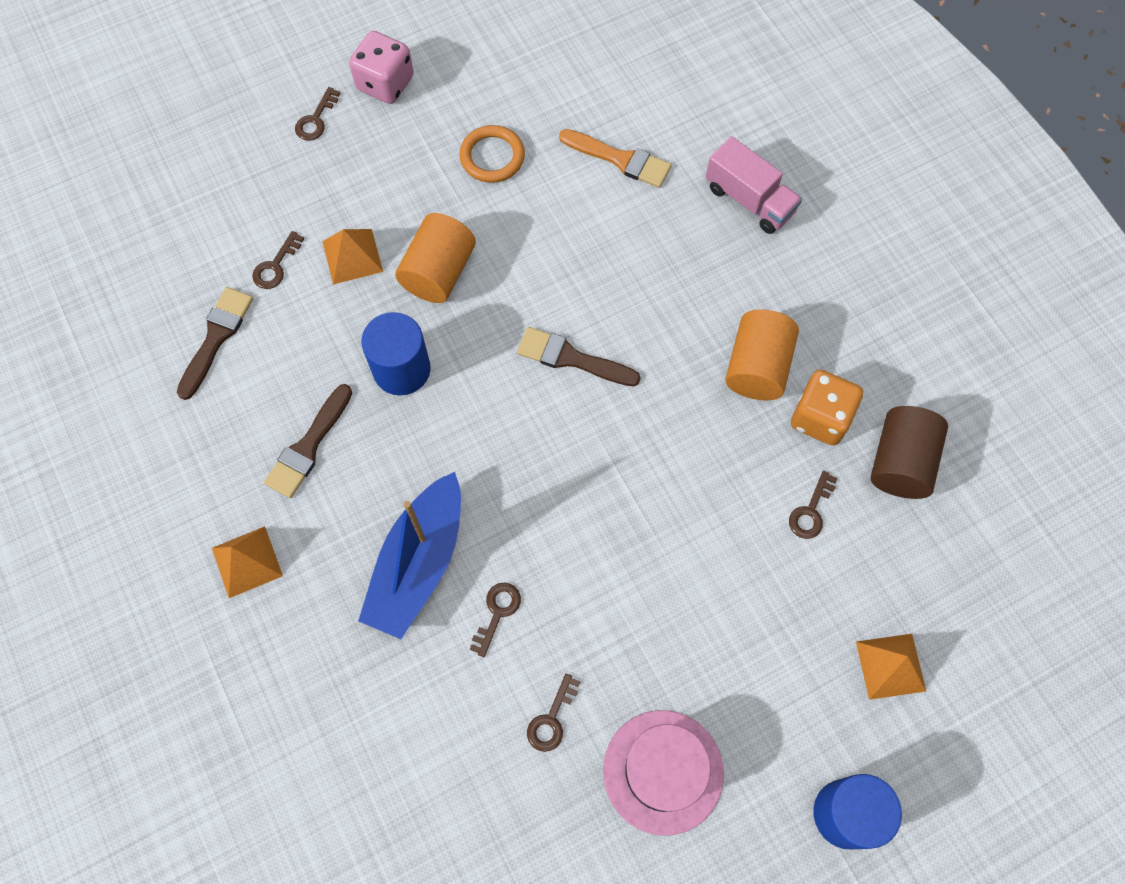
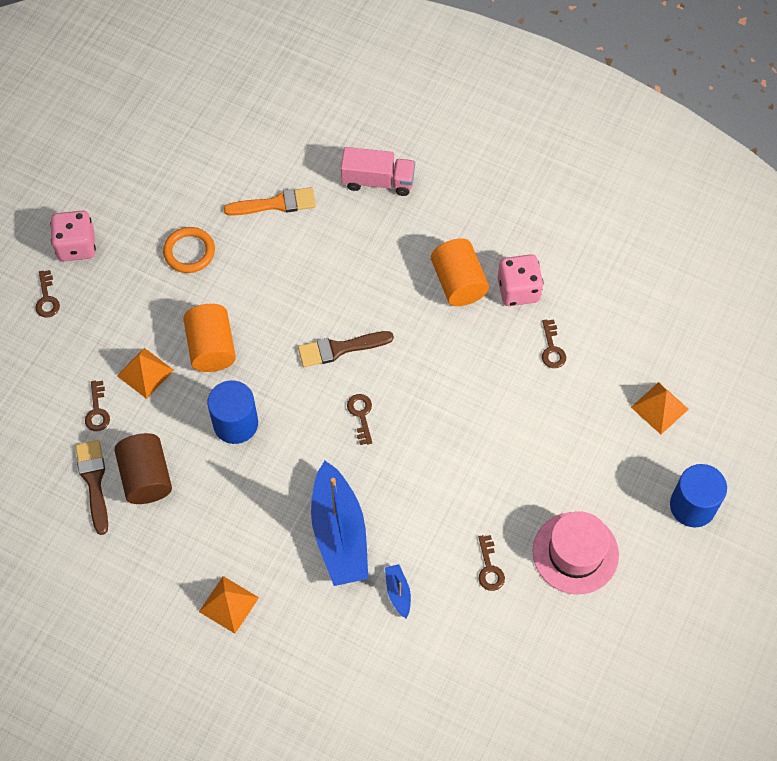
camera: 35 degrees left, 5 degrees down
brown brush [264,384,352,498] -> none
brown key [470,583,521,657] -> brown key moved to [347,394,372,445]
orange dice [791,370,863,446] -> pink dice [498,254,543,306]
brown cylinder [871,406,948,499] -> brown cylinder moved to [115,433,172,504]
none -> blue boat [385,564,411,618]

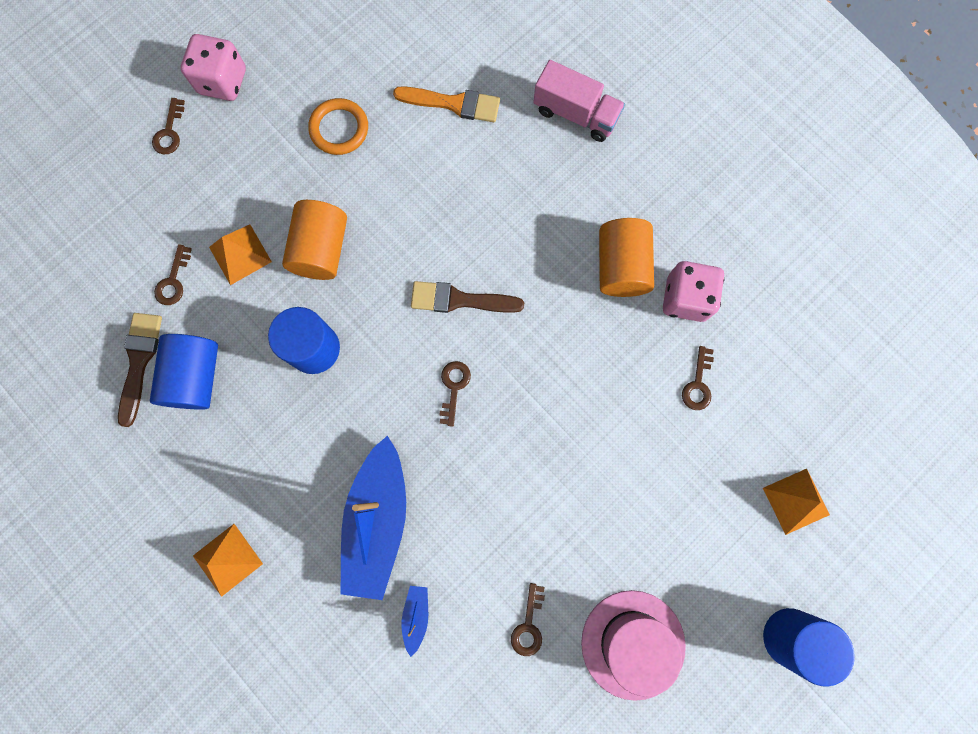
camera: 20 degrees right, 15 degrees up
brown cylinder [115,433,172,504] -> blue cylinder [150,334,218,410]

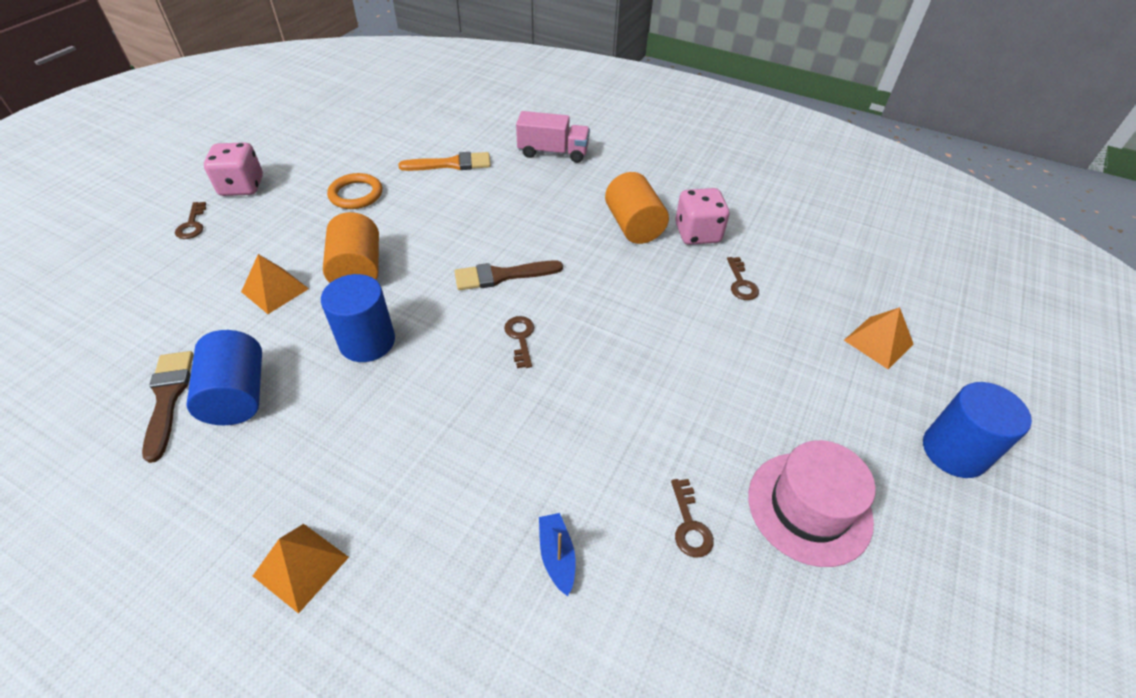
camera: 20 degrees left, 30 degrees down
brown key [154,244,192,305] -> none
blue boat [340,436,406,600] -> none

